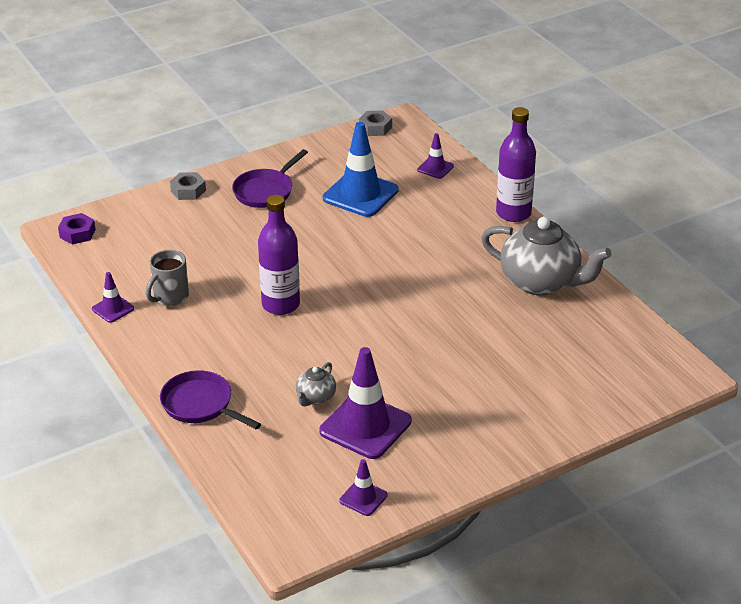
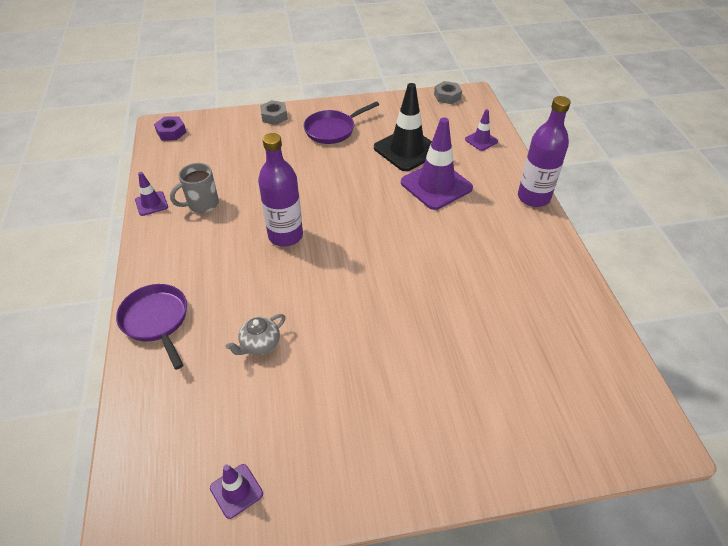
camera: 20 degrees right, 10 degrees up
purple traffic cone [319,347,412,459] -> purple traffic cone moved to [401,117,473,210]
blue traffic cone [323,122,399,217] -> black traffic cone [374,83,432,171]
grey teapot [481,217,611,295] -> none

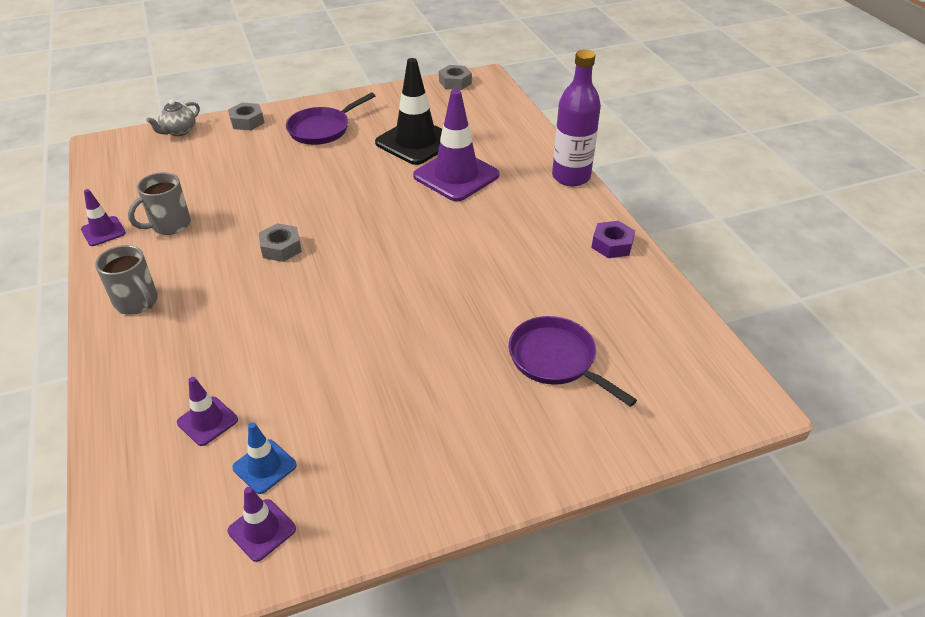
camera: 10 degrees left, 5 degrees down
purple pan [116,284,187,370] -> purple pan moved to [509,316,637,407]
purple nut [154,116,186,140] -> purple nut moved to [592,221,635,258]
grey teapot [226,314,285,355] -> grey teapot moved to [146,100,200,136]
purple bottle [258,133,303,247] -> grey nut [259,223,302,262]
purple traffic cone [465,109,498,151] -> purple traffic cone moved to [177,377,238,446]
none -> grey mug [95,245,158,315]
none -> blue traffic cone [232,422,297,494]

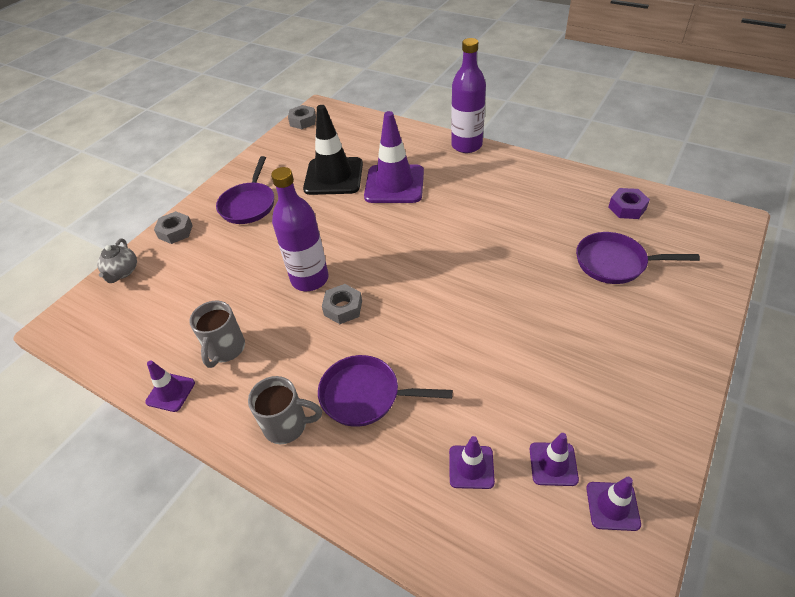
camera: 35 degrees left, 5 degrees up
blue traffic cone [232,422,297,494] -> purple traffic cone [530,433,579,486]
purple nut [592,221,635,258] -> purple nut moved to [609,188,650,219]
none -> purple bottle [271,167,329,291]
none -> purple pan [318,355,453,427]

